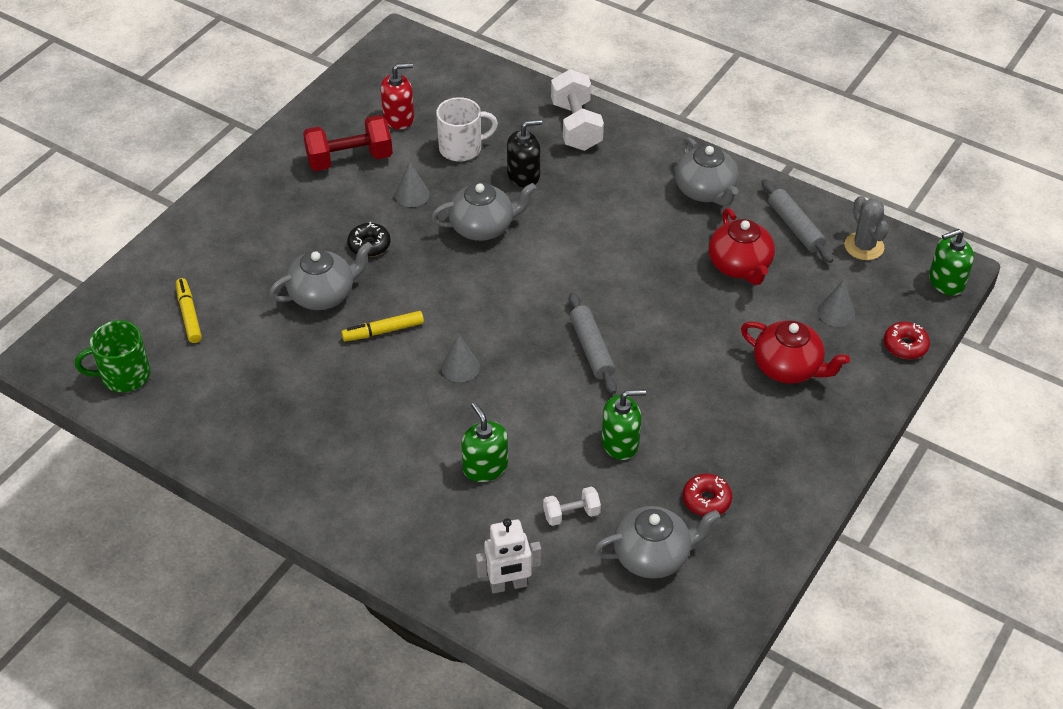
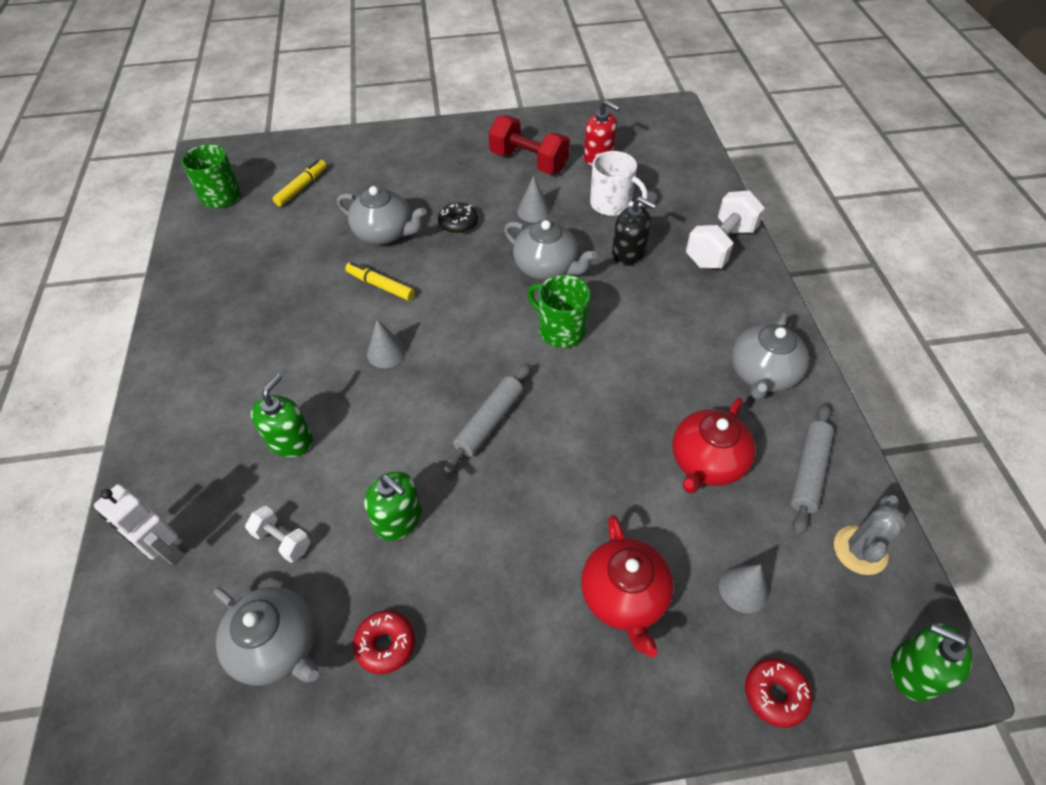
camera: 50 degrees right, 5 degrees up
none -> green mug [527,275,591,348]

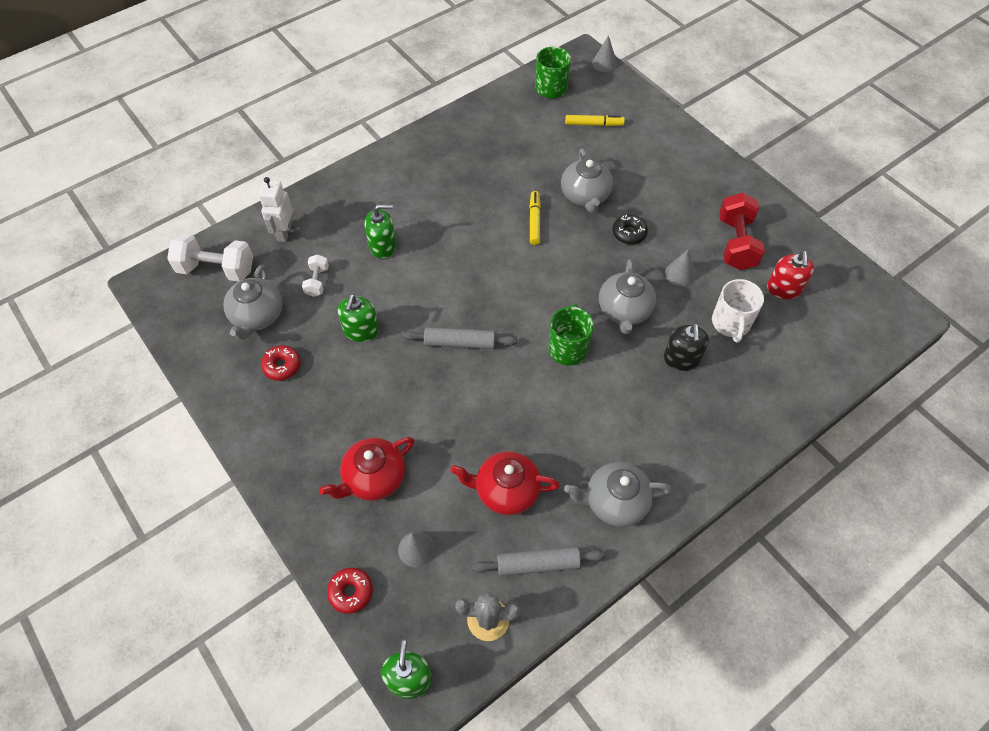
camera: 60 degrees right, 5 degrees up
grey cone [367,319,406,368] -> grey cone moved to [592,35,617,72]
white dumbbell [686,190,765,268] -> white dumbbell moved to [167,233,253,282]

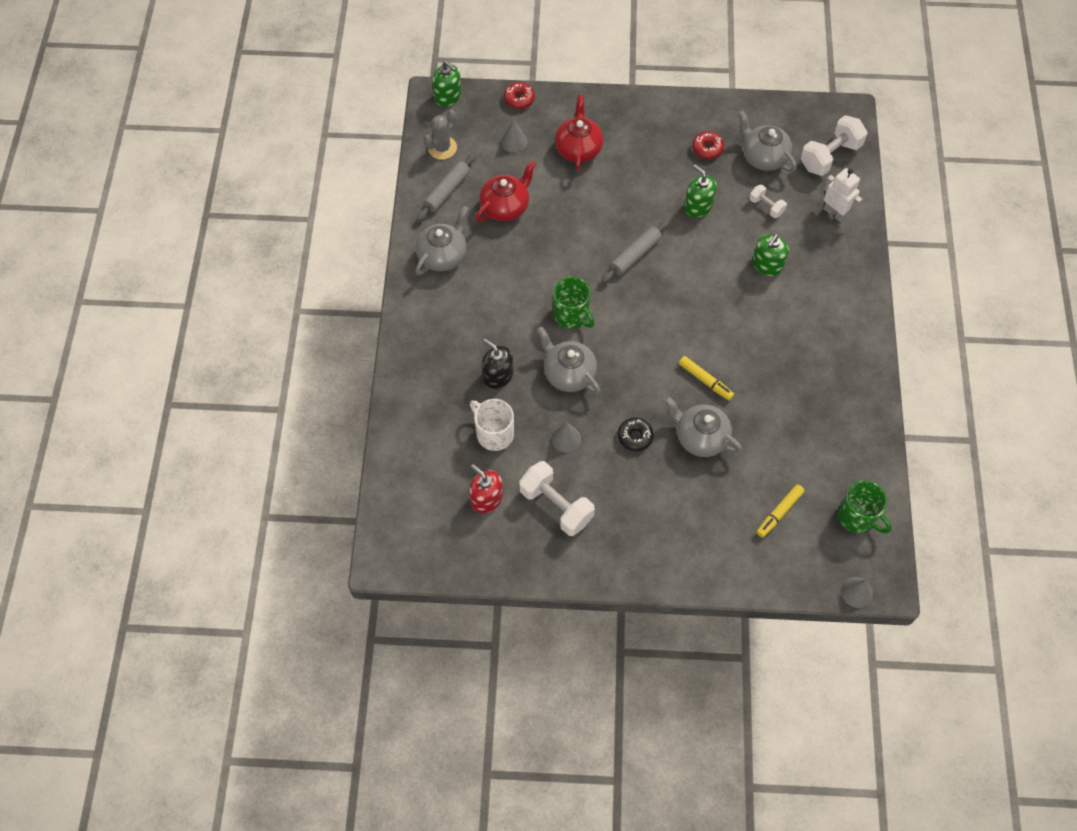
camera: 130 degrees right, 5 degrees up
red dumbbell [719,192,765,270] -> white dumbbell [519,461,595,536]

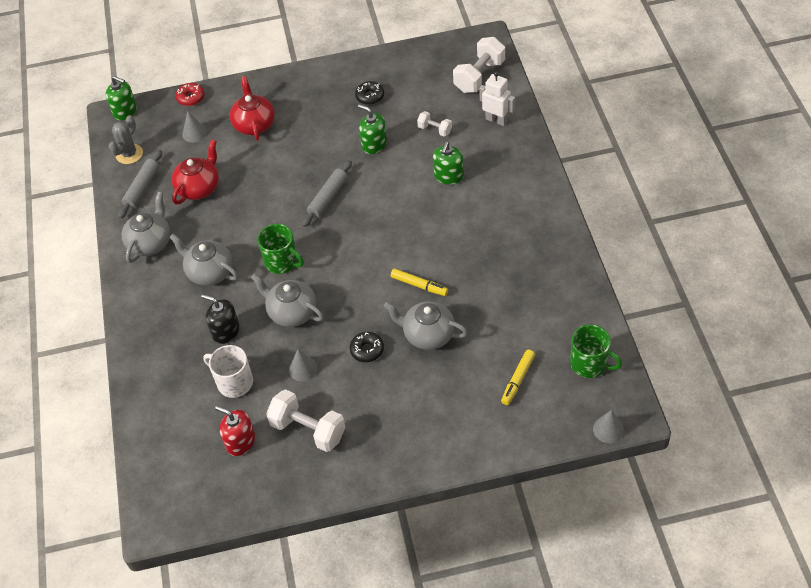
camera: 10 degrees left, 10 degrees down
red donut [692,131,724,159] -> black donut [355,81,384,105]
grey teapot [738,110,797,172] -> grey teapot moved to [169,234,238,286]

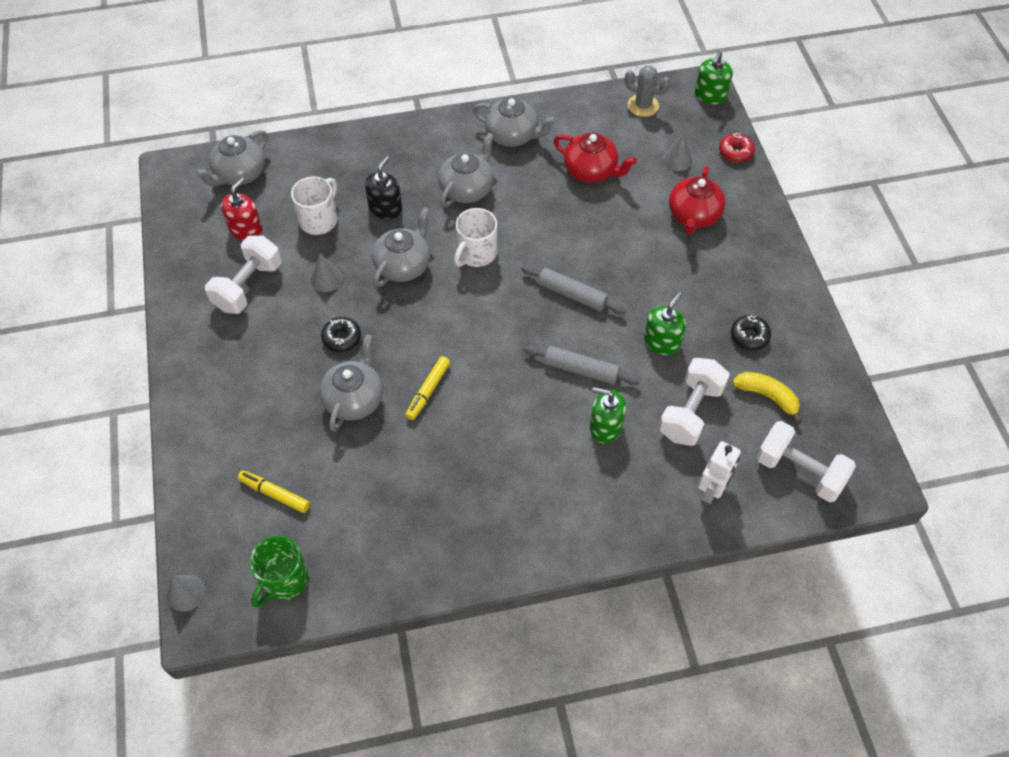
camera: 85 degrees right, 5 degrees up
grey rolling pin [118,150,162,219] -> grey rolling pin moved to [524,345,641,385]
red teapot [230,76,275,140] -> red teapot turned 120 degrees clockwise [669,166,726,234]
green mug [258,224,304,274] -> white mug [454,208,497,267]
white dumbbell [417,111,452,136] -> white dumbbell [658,358,730,446], size x1.88
none -> grey teapot [195,130,268,186]
none -> yellow banana [732,372,801,423]

